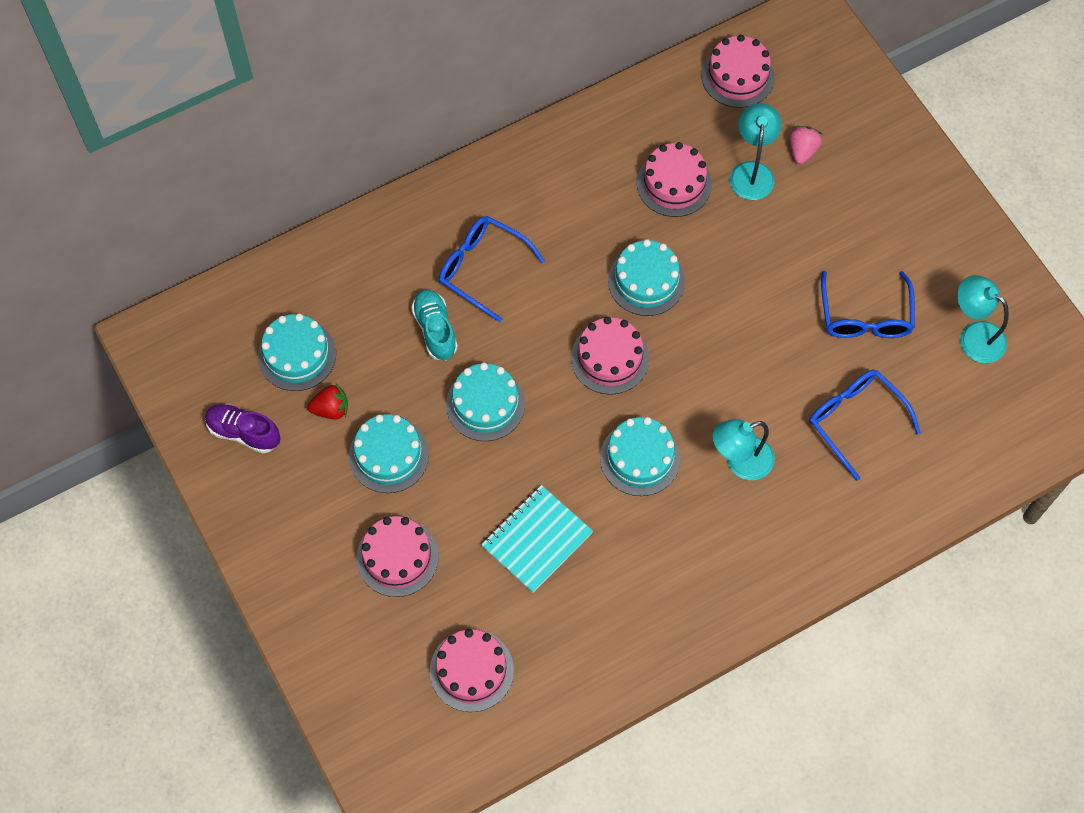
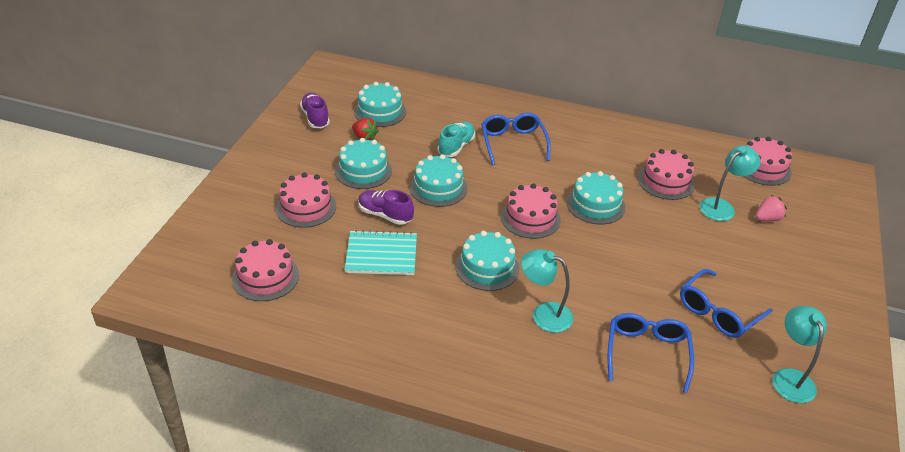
camera: 45 degrees right, 25 degrees down
none -> purple shoe [358,190,414,225]

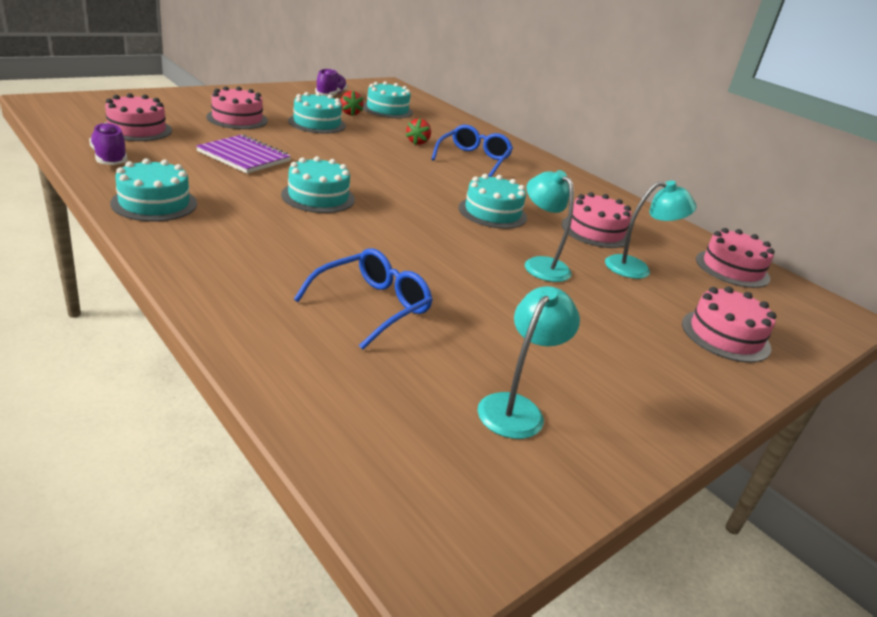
camera: 30 degrees right, 10 degrees down
turquoise notebook [344,230,417,275] -> purple notebook [196,134,291,173]
purple shoe [358,190,414,225] -> purple shoe moved to [89,122,128,165]
turquoise cake [410,154,467,207] -> turquoise cake moved to [110,158,197,222]
turquoise shoe [438,121,475,157] -> red strawberry [406,119,431,145]
pink cake [501,184,561,239] -> pink cake moved to [682,286,776,363]
turquoise lamp [521,249,573,333] -> turquoise lamp moved to [525,170,574,282]
blue glasses [680,269,773,338] -> none
pink strawberry [756,195,787,221] -> none

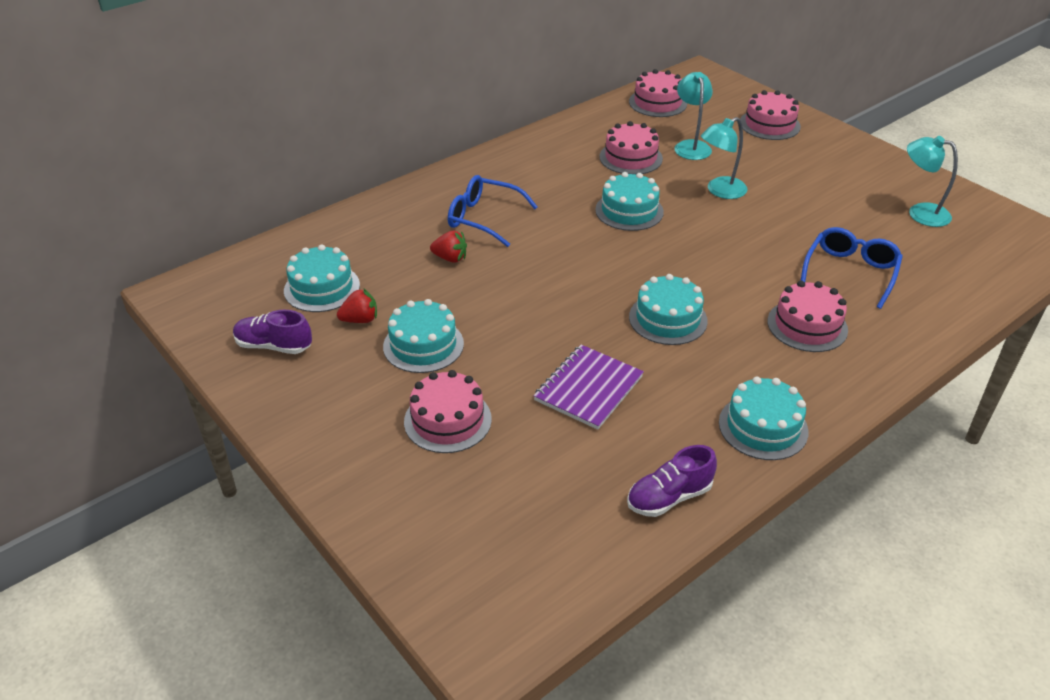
camera: 85 degrees left, 10 degrees up
pink cake [105,93,172,141] -> pink cake moved to [767,281,848,352]
blue glasses [294,248,433,350] -> blue glasses turned 75 degrees clockwise [801,227,903,309]

